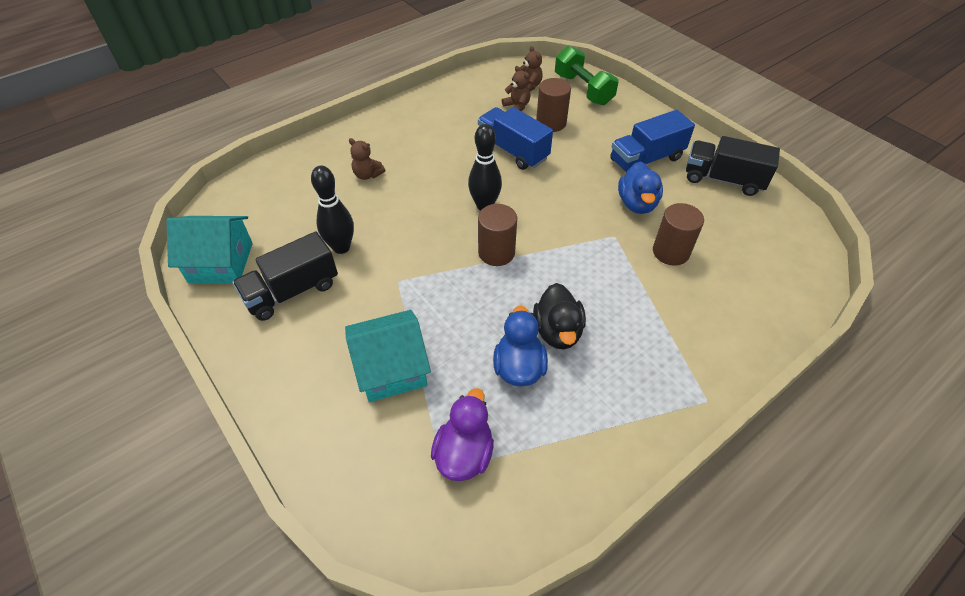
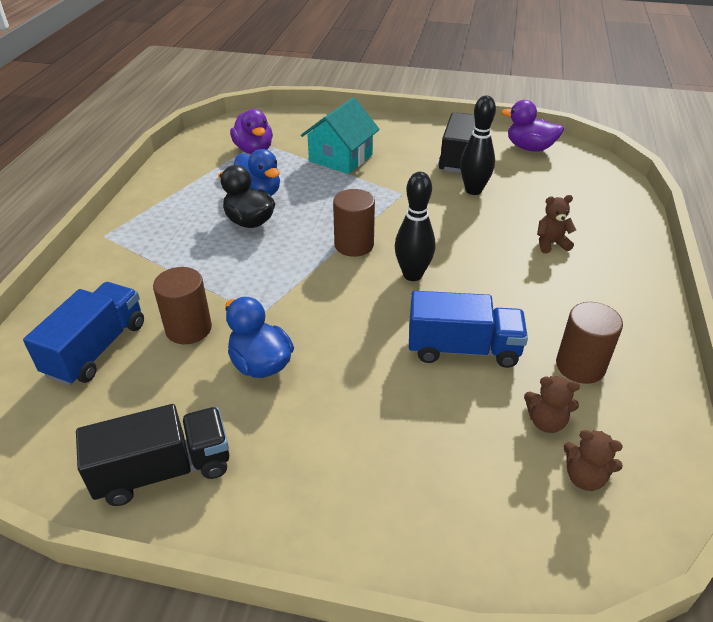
camera: 140 degrees right, 10 degrees down
turquoise house [166,216,253,283] -> purple duck [501,100,564,152]
brown cylinder [536,78,571,132] -> brown cylinder moved to [556,302,623,384]
green dumbbell [555,46,618,105] -> none
blue truck [610,110,695,173] -> blue truck moved to [23,282,144,386]

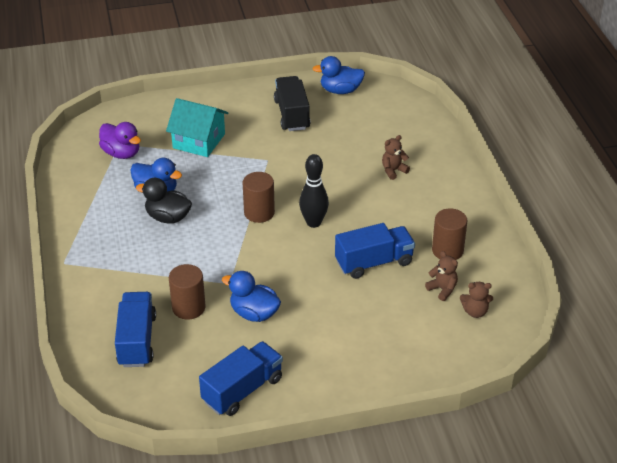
camera: 25 degrees left, 0 degrees up
black truck [76,404,229,506] -> blue truck [199,341,283,416]
turquoise house [301,97,380,174] -> turquoise house turned 75 degrees counterclockwise [166,98,228,157]
black bowling pin [460,96,496,195] -> none
purple duck [501,100,564,152] -> blue duck [312,56,365,94]
brown teddy bear [524,376,580,433] -> brown teddy bear turned 120 degrees counterclockwise [425,251,458,301]

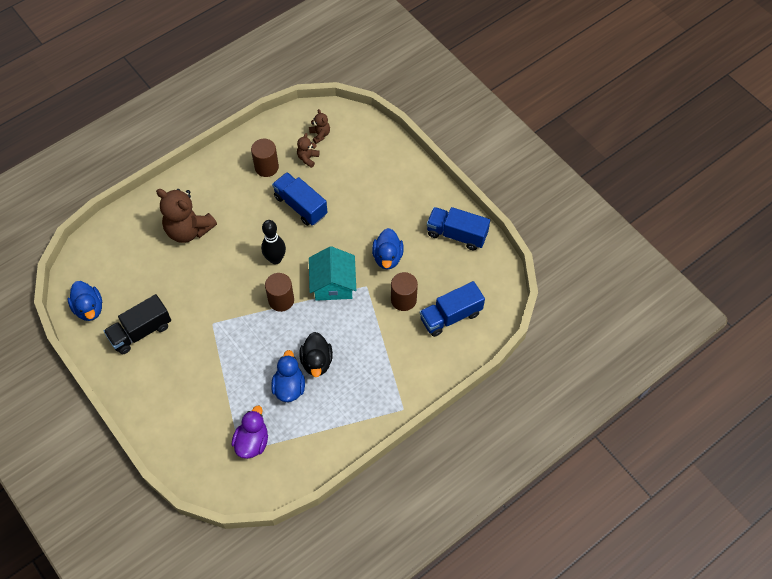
camera: 115 degrees left, 20 degrees up
turquoise house [166,98,228,157] -> turquoise house moved to [309,246,356,301]
brown teddy bear [382,135,410,180] -> brown teddy bear [156,189,217,243], size x2.14

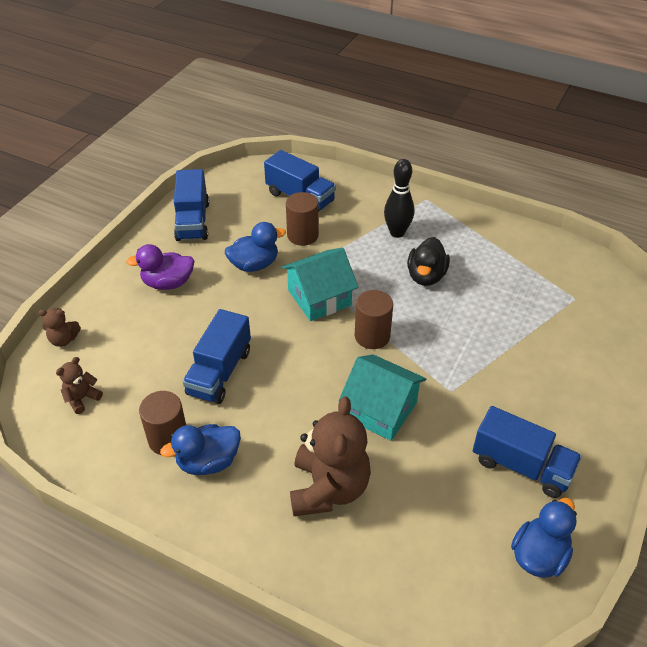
camera: 115 degrees left, 15 degrees down
black truck [104,294,171,354] -> blue truck [473,406,582,498]
purple duck [232,406,268,459] -> purple duck moved to [126,244,194,290]
black bowling pin [261,220,286,265] -> black bowling pin moved to [384,159,414,238]
blue duck [271,350,305,402] -> blue duck moved to [160,424,241,475]
brown teddy bear [297,133,320,168] -> brown teddy bear moved to [39,308,81,347]
black duck [299,332,333,377] -> black duck turned 135 degrees clockwise [407,237,450,286]
none -> turquoise house [338,354,426,441]

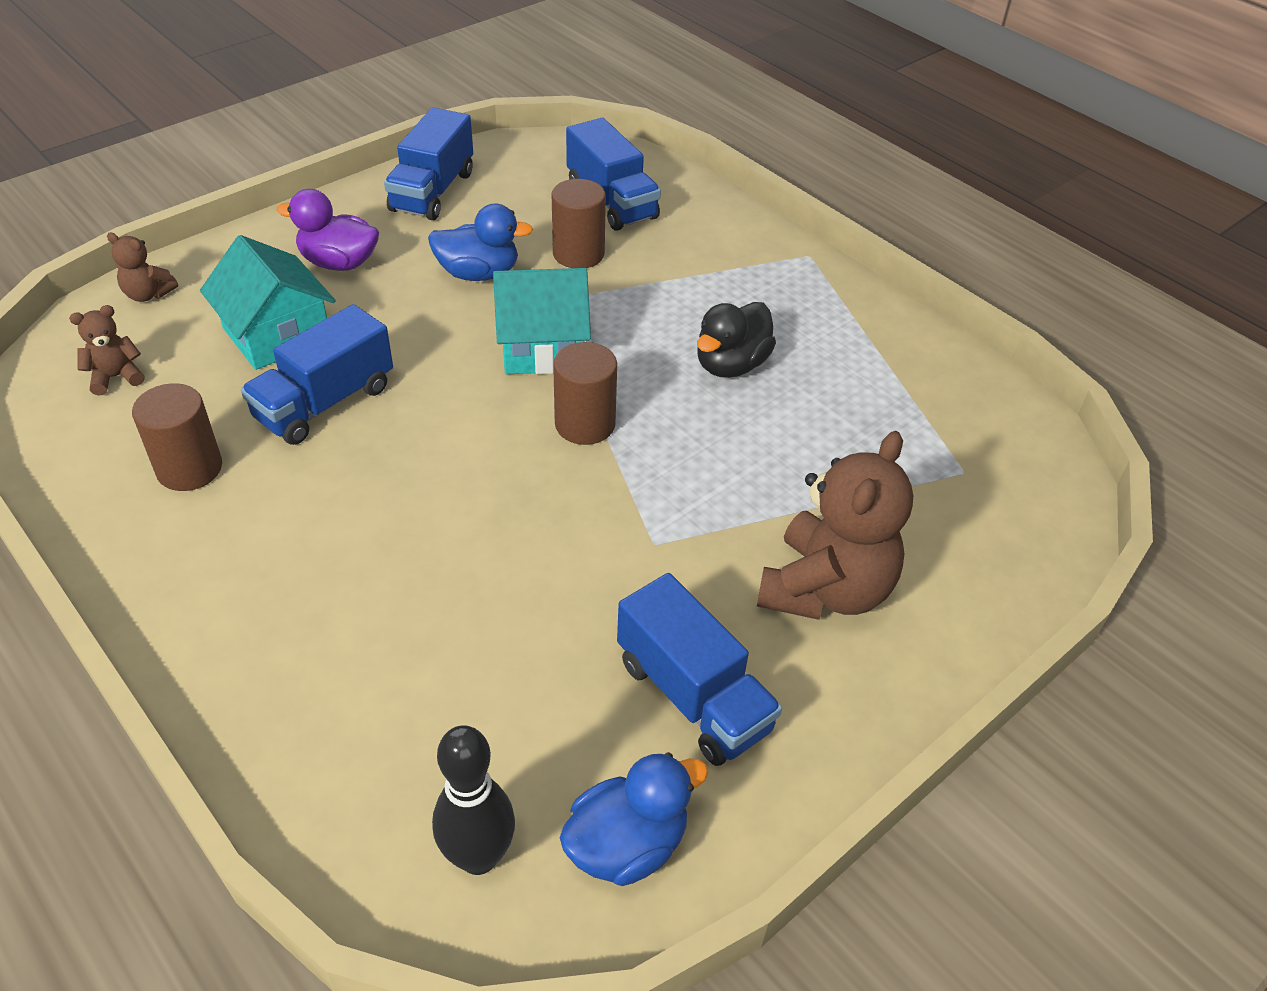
camera: 20 degrees right, 0 degrees up
blue duck [160,424,241,475] -> none
brown teddy bear [290,396,371,516] -> brown teddy bear moved to [757,431,913,620]
turquoise house [338,354,426,441] -> turquoise house moved to [200,235,336,370]
black bowling pin [384,159,414,238] -> black bowling pin moved to [432,725,515,875]

